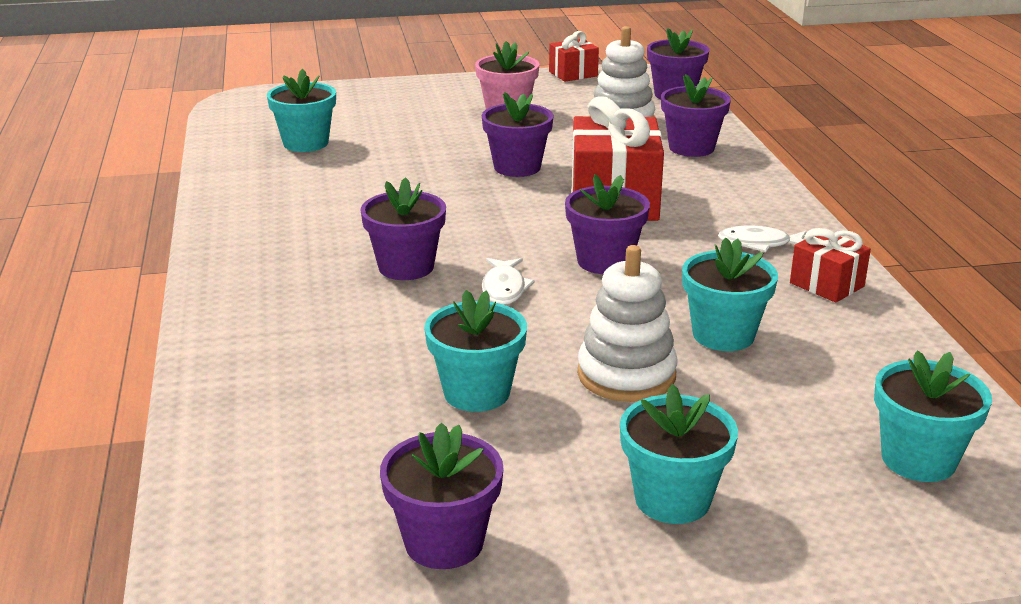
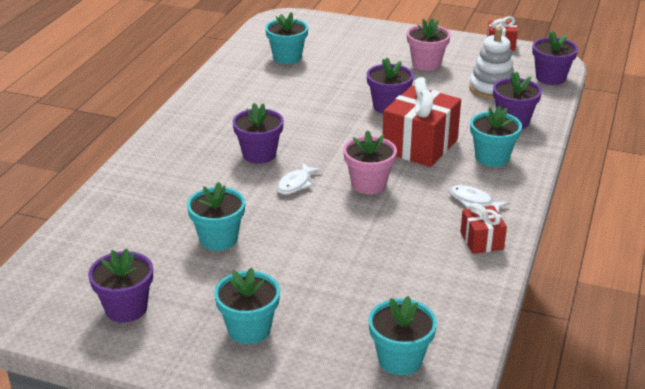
camera: 30 degrees right, 5 degrees up
purple flower pot [565,174,650,274] -> pink flower pot [343,130,397,194]
white stacking toy [577,245,678,402] -> none
turquoise flower pot [682,238,778,351] -> turquoise flower pot moved to [470,106,522,167]

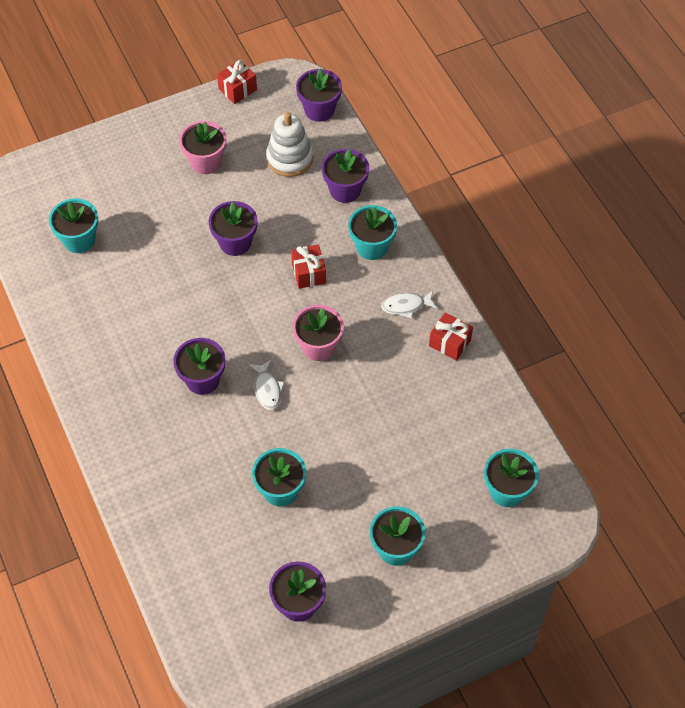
camera: 45 degrees left, 25 degrees up
red gift [383,77,461,167] -> red gift [291,245,326,289], size x0.52

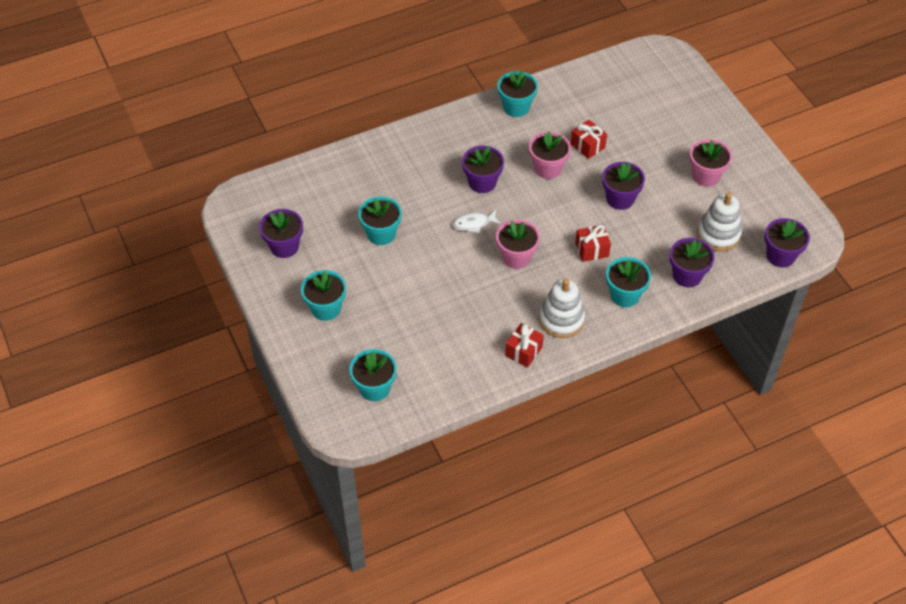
camera: 90 degrees right, 5 degrees down
turquoise flower pot [49,198,98,253] -> turquoise flower pot moved to [498,71,538,117]
red gift [217,60,257,104] -> red gift moved to [571,120,607,159]
white fish [381,290,438,319] -> white stacking toy [539,279,585,338]
none -> pink flower pot [529,131,571,179]

